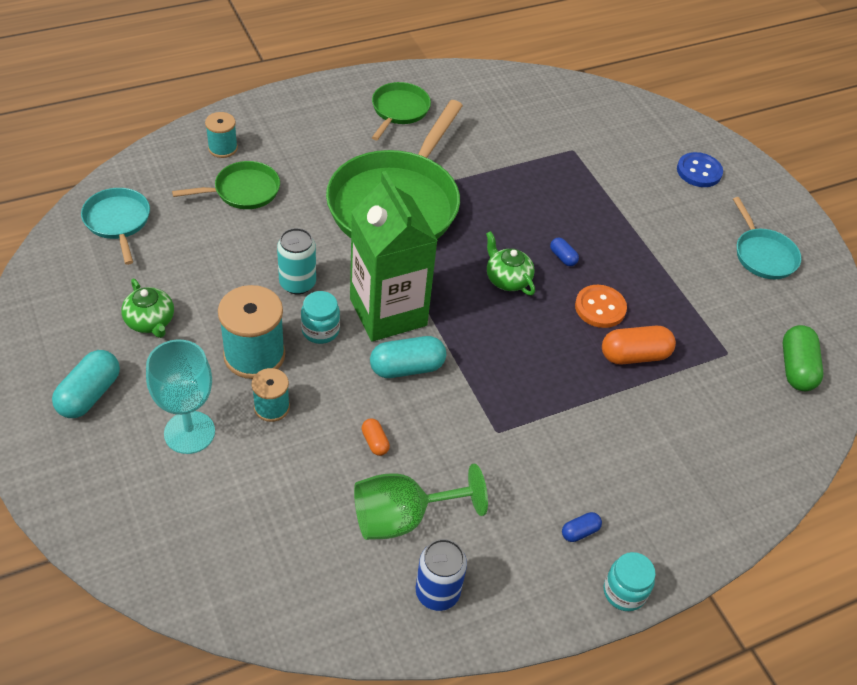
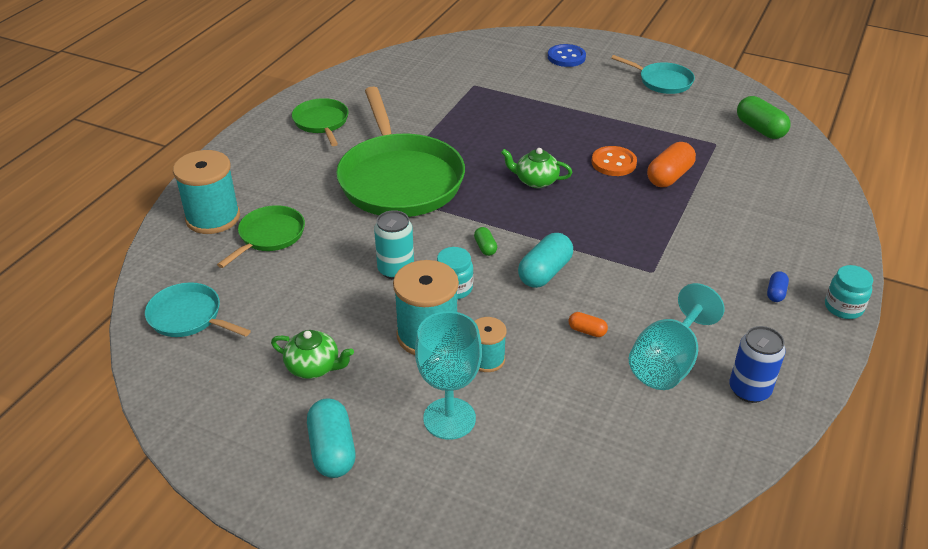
camera: 35 degrees left, 10 degrees down
turquoise spool [205,112,238,158] -> turquoise spool [173,150,240,234], size x1.77
green carton [350,171,438,341] -> green capsule [474,227,497,256]
green goblet [354,464,488,540] -> turquoise goblet [629,283,724,390]
blue capsule [550,238,579,266] -> none

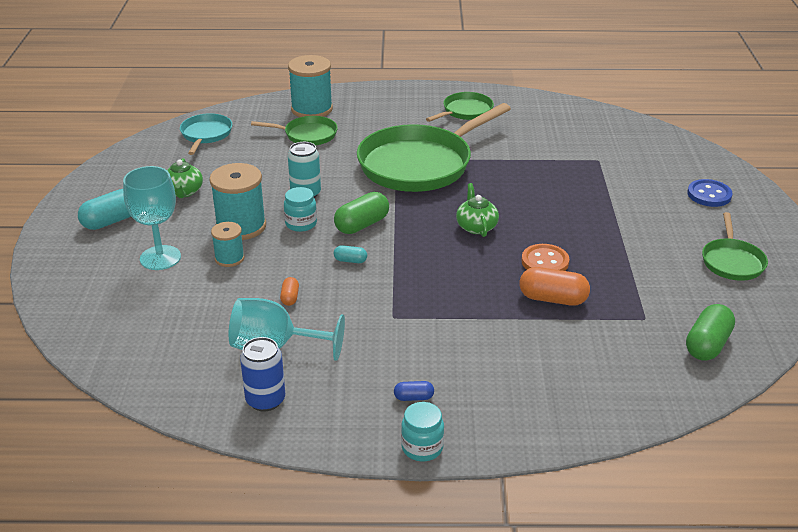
camera: 65 degrees right, 5 degrees down
green capsule [474,227,497,256] -> green capsule [334,192,389,234], size x1.95
turquoise capsule [518,233,573,288] -> turquoise capsule [334,245,367,263], size x0.51
turquoise pan [611,55,695,94] -> green pan [702,212,768,281]

